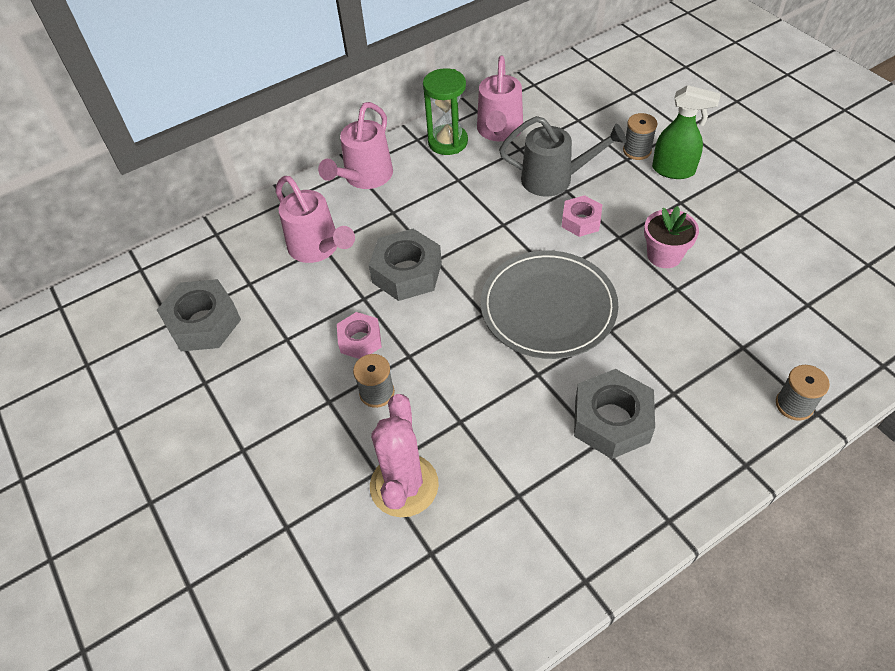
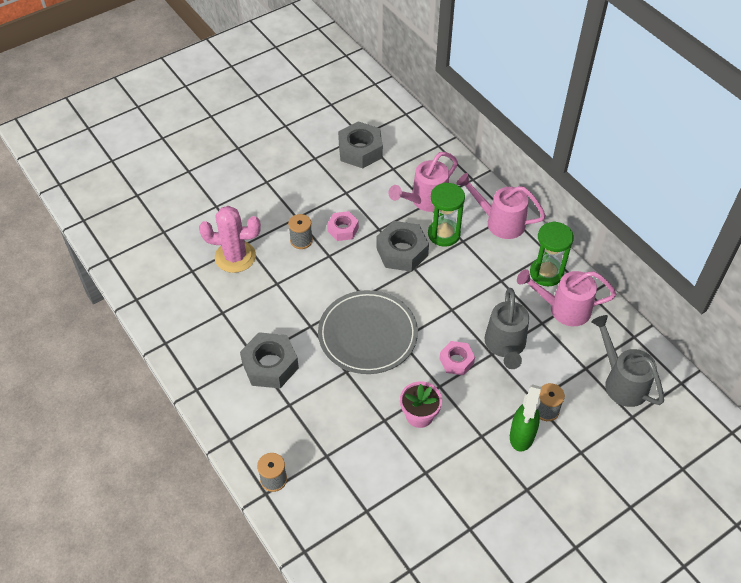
camera: 85 degrees right, 0 degrees up
none -> green hourglass [428,183,465,247]
none -> grey watering can [591,315,664,407]

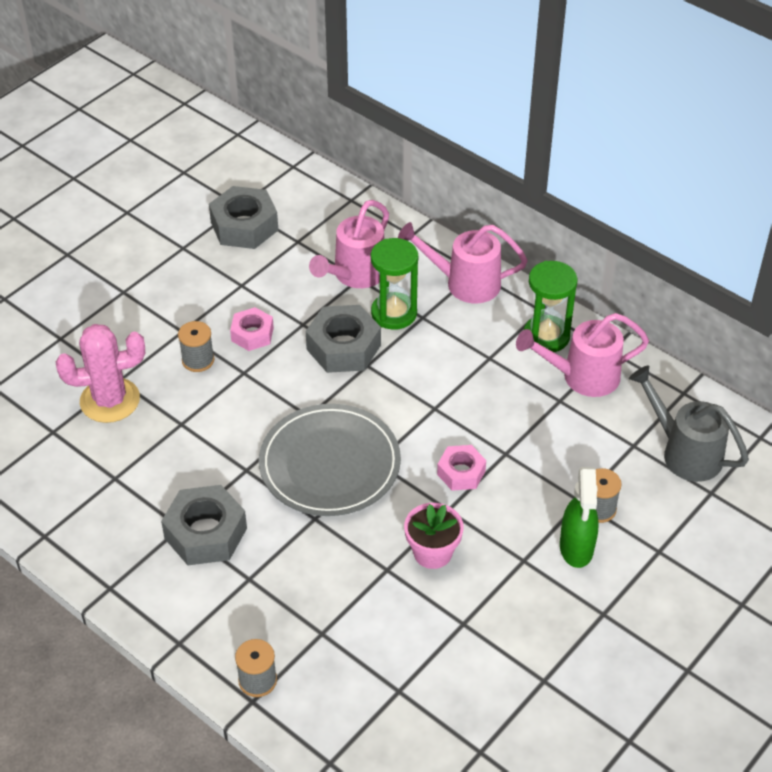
camera: 15 degrees left, 5 degrees down
grey watering can [485,288,529,369] -> none

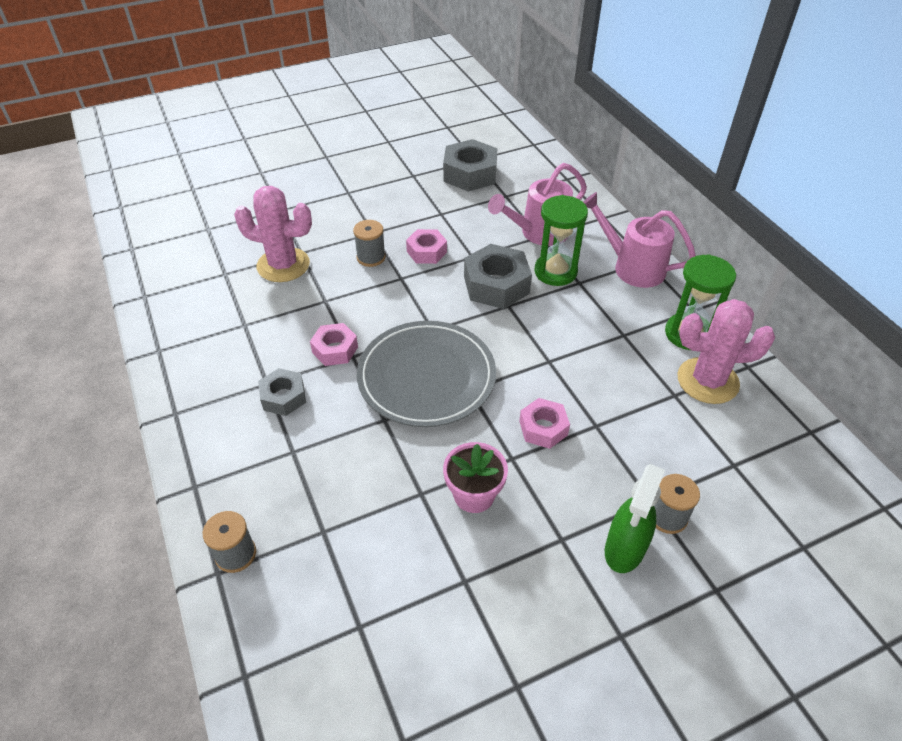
camera: 25 degrees right, 0 degrees up
grey nut [161,485,247,565] -> grey nut [258,368,306,416], size x0.61
pink watering can [516,313,649,397] -> pink cactus [677,299,775,404]
grey watering can [629,366,749,482] -> none
none -> pink nut [310,323,358,366]

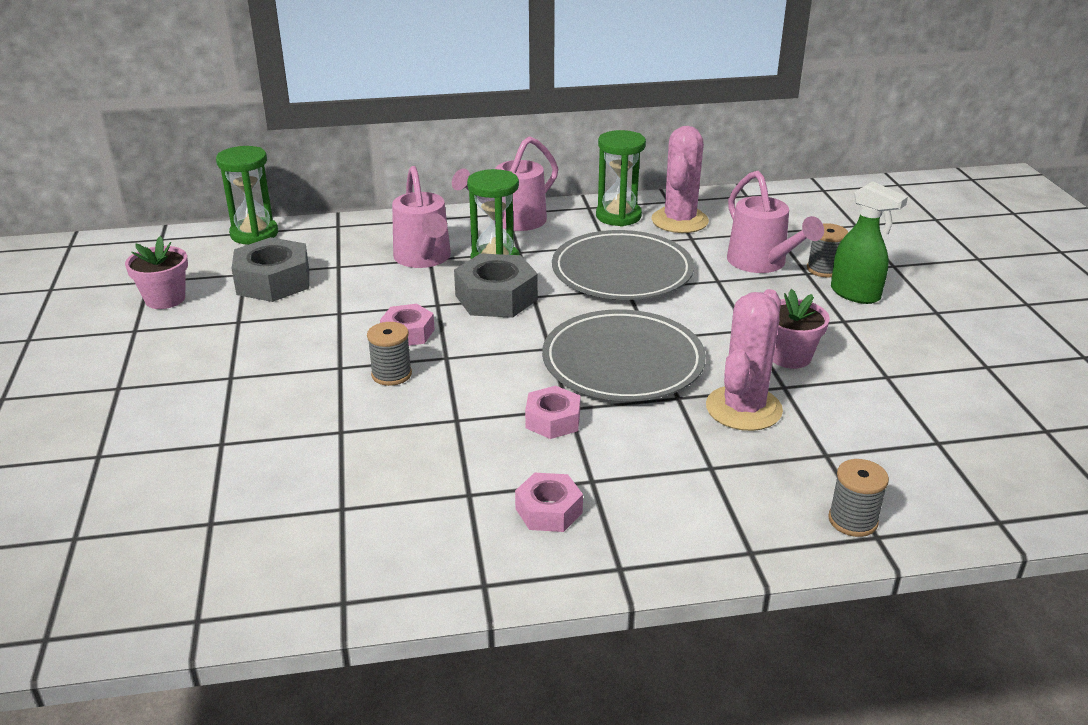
camera: 75 degrees left, 15 degrees down
pink cactus [234,186,312,282] -> pink cactus moved to [706,289,783,431]
grey nut [258,368,306,416] -> none
pink nut [519,398,570,449] -> pink nut moved to [515,473,583,532]
none -> pink flower pot [125,236,188,309]
none -> green hourglass [216,146,278,244]
none -> grey plate [552,230,694,300]
none -> pink watering can [727,171,824,273]

